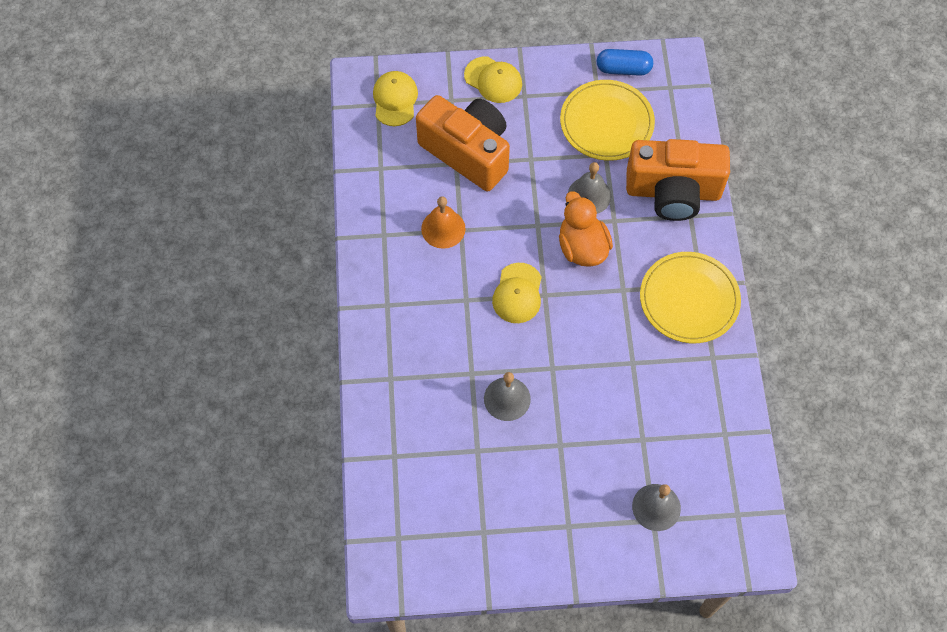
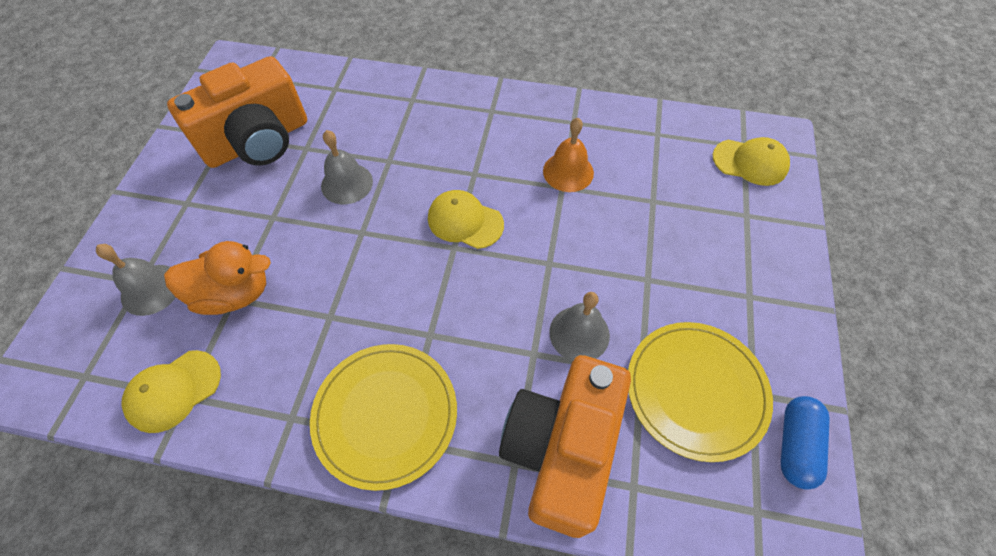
camera: 105 degrees right, 5 degrees down
orange camera [416,95,510,191] -> orange camera moved to [167,56,307,168]
yellow cap [464,57,522,103] -> yellow cap moved to [122,350,221,433]
orange duck [559,191,613,267] -> orange duck moved to [164,241,271,315]

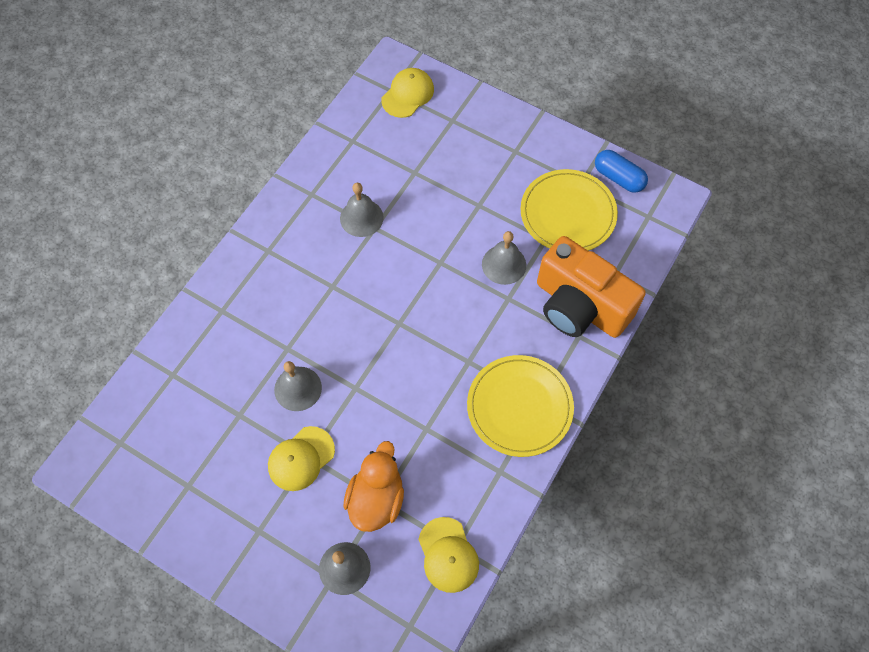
camera: 70 degrees left, 5 degrees up
orange camera [167,56,307,168] -> none
yellow cap [428,190,504,249] -> yellow cap moved to [268,426,335,491]
orange bell [543,118,594,192] -> grey bell [340,183,384,237]

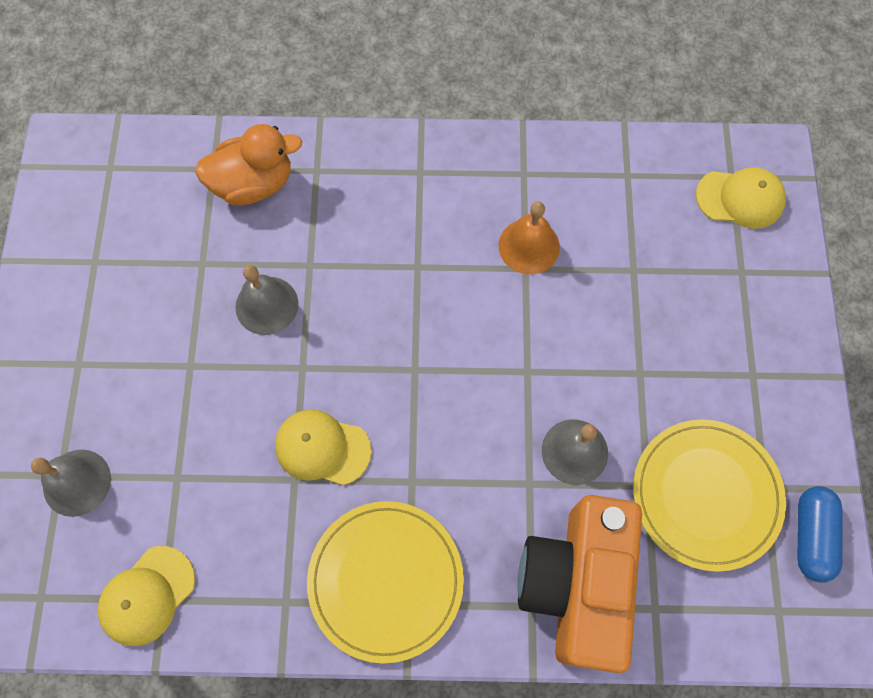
camera: 60 degrees right, 5 degrees up
yellow cap [268,426,335,491] -> yellow cap moved to [275,409,372,485]
grey bell [340,183,384,237] -> orange bell [499,201,560,274]
orange duck [343,441,404,532] -> orange duck moved to [195,124,302,205]

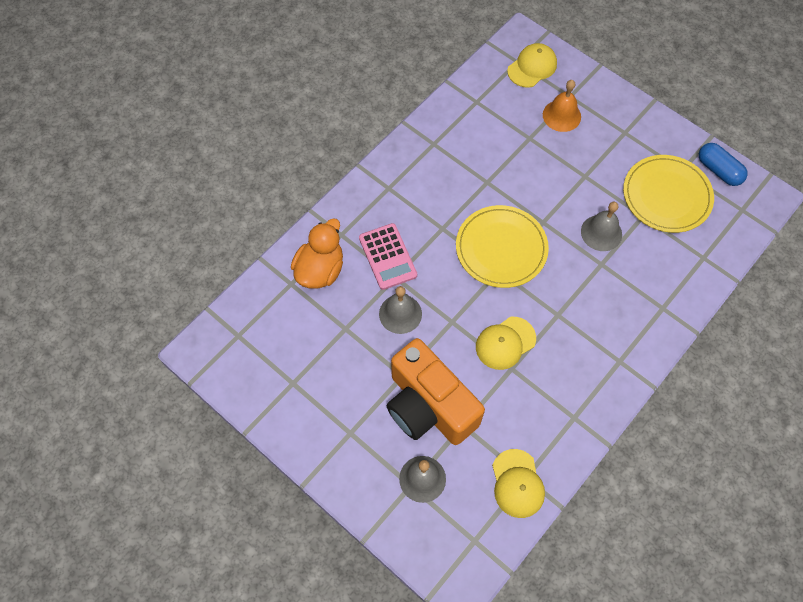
camera: 50 degrees left, 5 degrees down
yellow plate [307,501,464,663] -> yellow plate moved to [456,205,549,288]
orange bell [499,201,560,274] -> orange bell moved to [543,80,581,132]
orange camera [517,495,642,673] -> orange camera moved to [386,338,485,445]
none -> pink calculator [359,223,417,290]

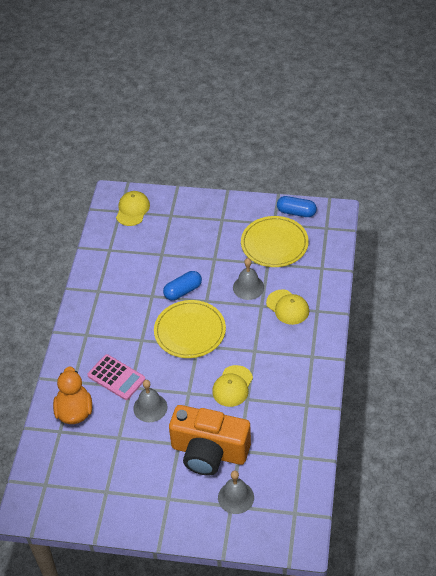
camera: 30 degrees left, 15 degrees down
yellow cap [492,449,545,518] -> yellow cap moved to [266,290,309,325]
orange bell [543,80,581,132] -> none
none -> blue capsule [163,271,202,300]

